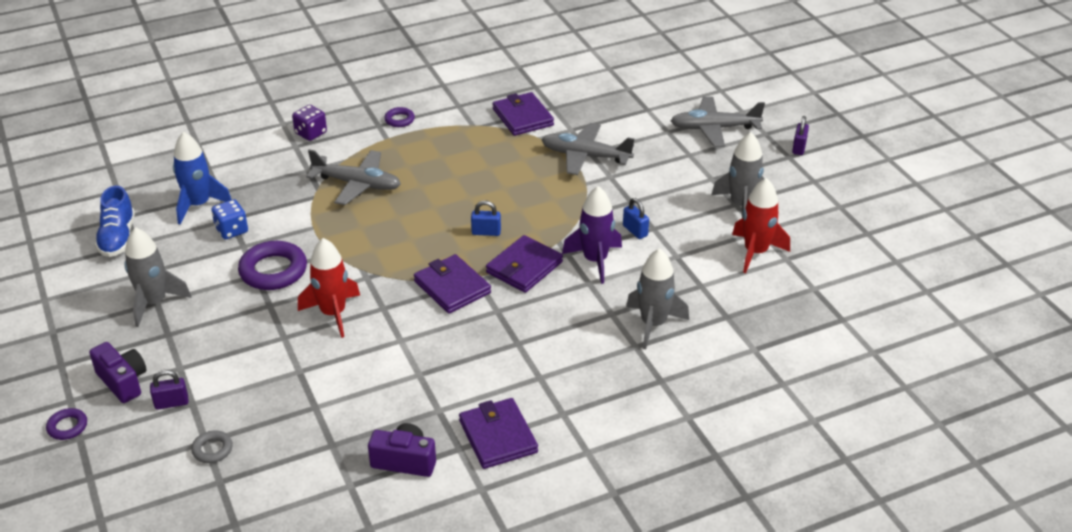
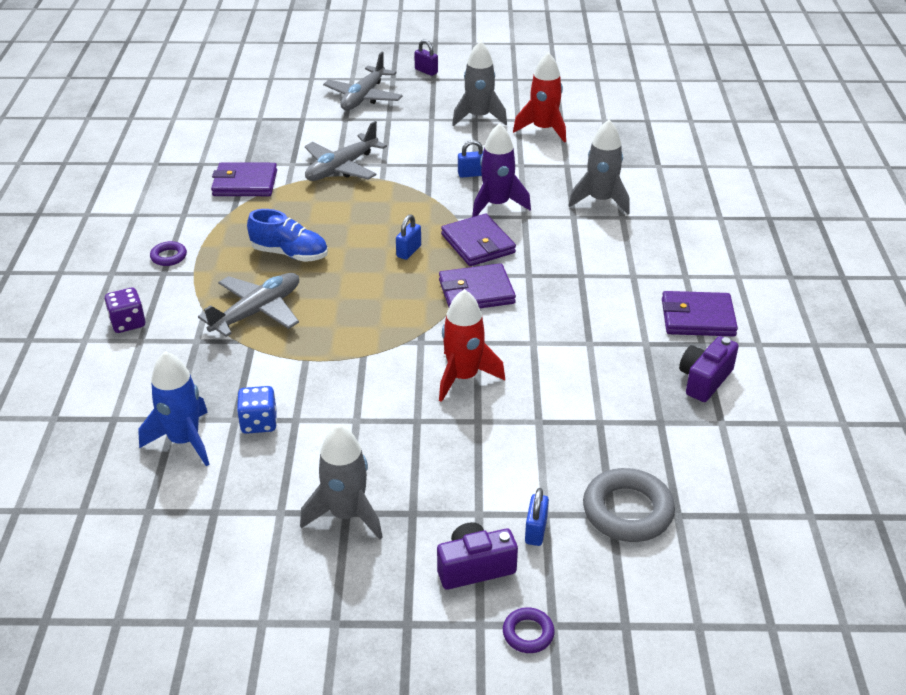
camera: 65 degrees left, 0 degrees up
blue shoe [95,186,135,257] -> blue shoe moved to [247,209,328,262]
purple padlock [150,370,188,410] -> blue padlock [525,488,549,546]
grey ring [191,431,233,463] -> grey ring [583,468,675,542], size x1.94
purple ring [238,241,307,290] -> none

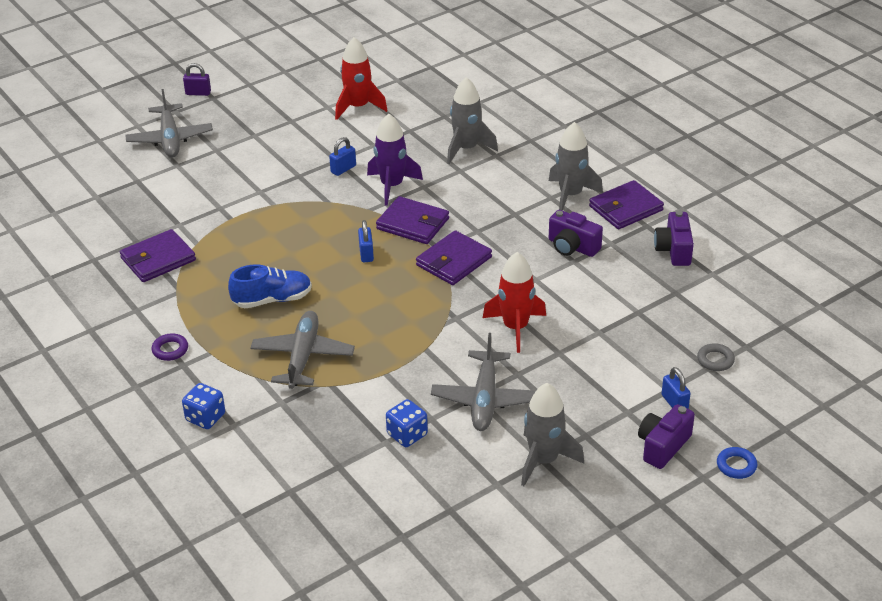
camera: 35 degrees left, 0 degrees up
purple dice [105,288,146,333] -> blue dice [182,383,225,429]
blue rocket [138,351,210,466] -> none
grey plane [305,121,387,181] -> grey plane moved to [431,333,536,431]
grey rocket [452,41,507,126] -> grey rocket moved to [549,122,603,211]
purple ring [503,607,555,653] -> blue ring [717,447,757,479]
grey ring [583,468,675,542] -> grey ring [697,343,735,371], size x0.51
none -> purple camera [549,210,603,257]

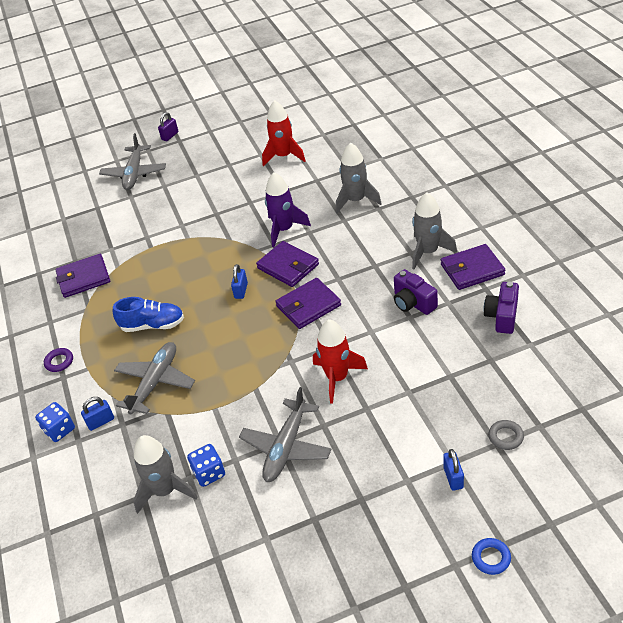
camera: 20 degrees right, 5 degrees up
purple padlock [183,63,211,96] -> purple padlock turned 75 degrees counterclockwise [158,112,178,141]
blue padlock [329,137,356,176] -> blue padlock moved to [81,397,114,431]
grey rocket [521,383,584,486] -> grey rocket moved to [133,435,198,514]
purple camera [638,404,695,469] -> none

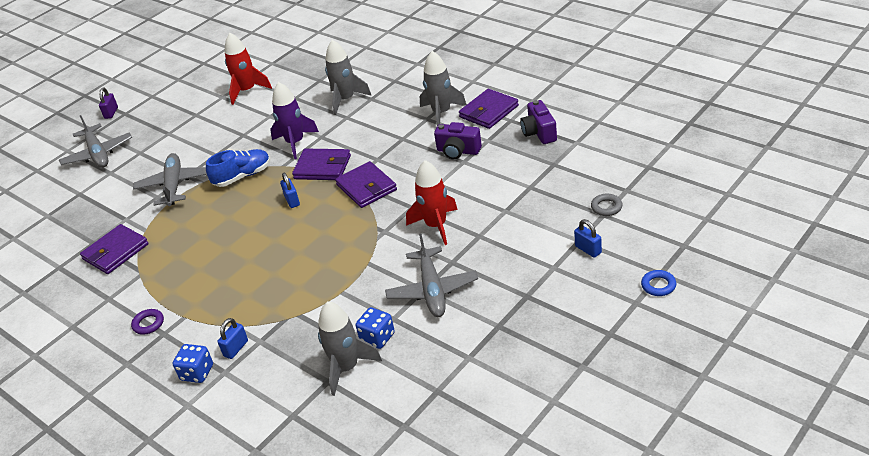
camera: 30 degrees left, 5 degrees down
blue shoe [113,297,184,332] -> blue shoe moved to [206,149,270,187]
grey plane [114,342,195,415] -> grey plane moved to [133,153,207,206]
purple wallet [275,278,341,329] -> purple wallet turned 60 degrees counterclockwise [335,161,397,208]

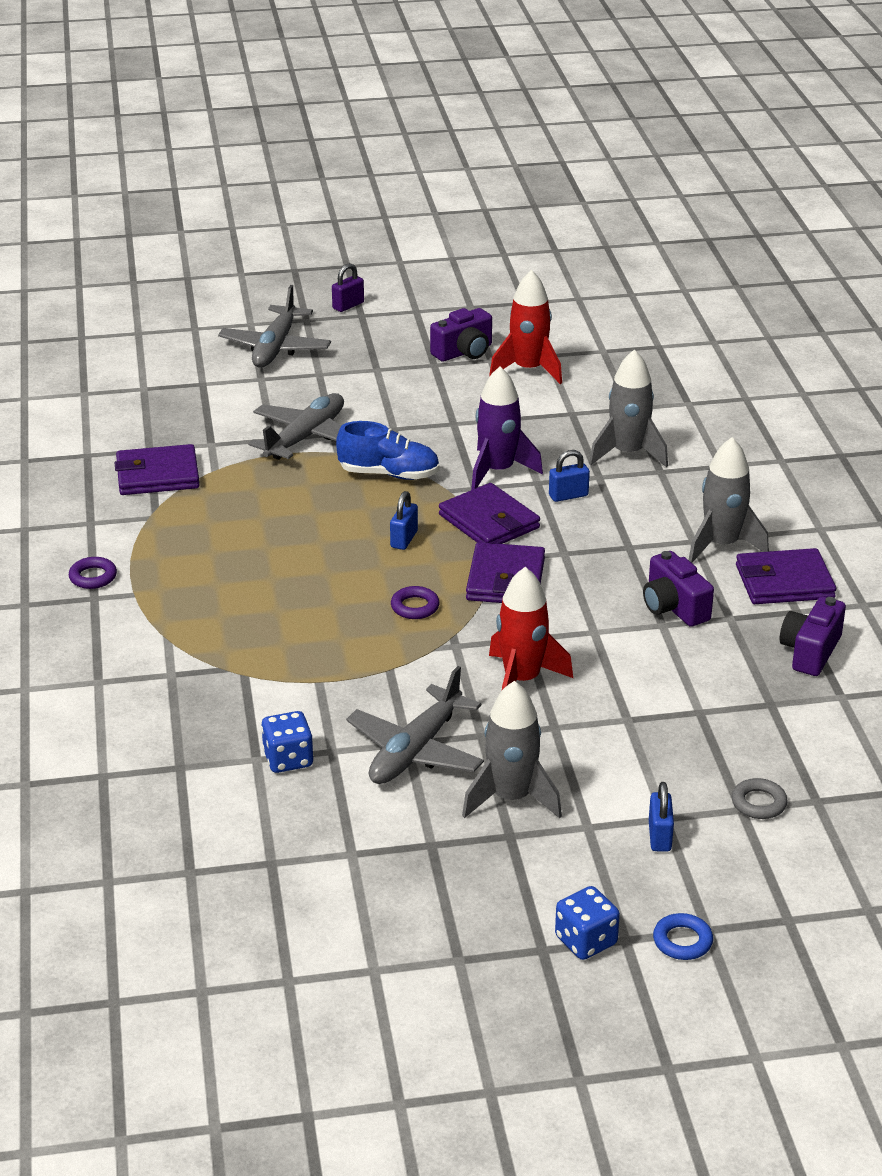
camera: 35 degrees right, 5 degrees down
blue dice [173,344,213,383] -> blue dice moved to [555,886,620,960]
blue padlock [218,318,248,359] -> blue padlock moved to [549,450,590,502]
grey rocket [318,301,382,396] -> grey rocket moved to [462,681,562,819]
none -> purple ring [391,586,439,619]
none -> purple camera [430,308,492,362]

